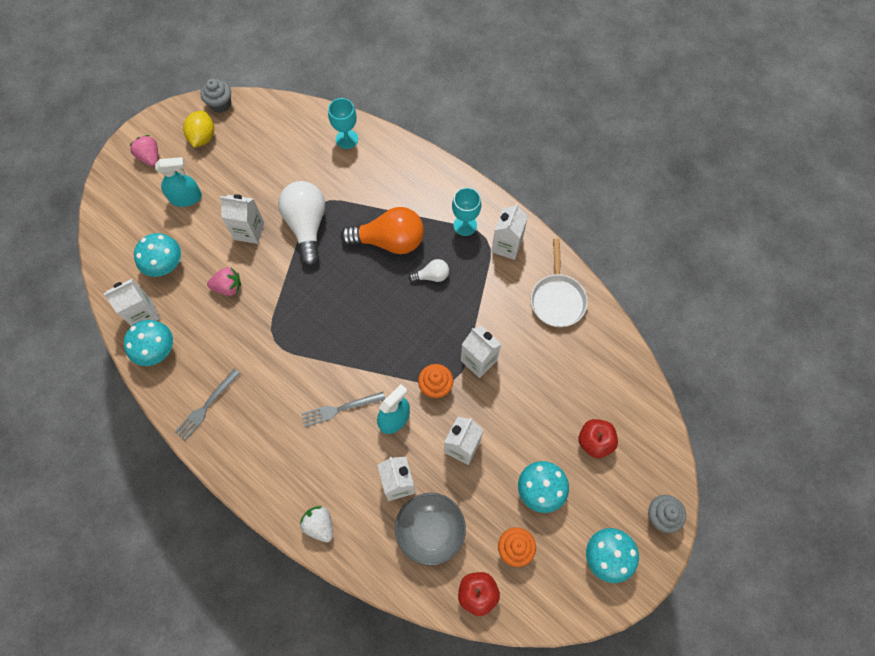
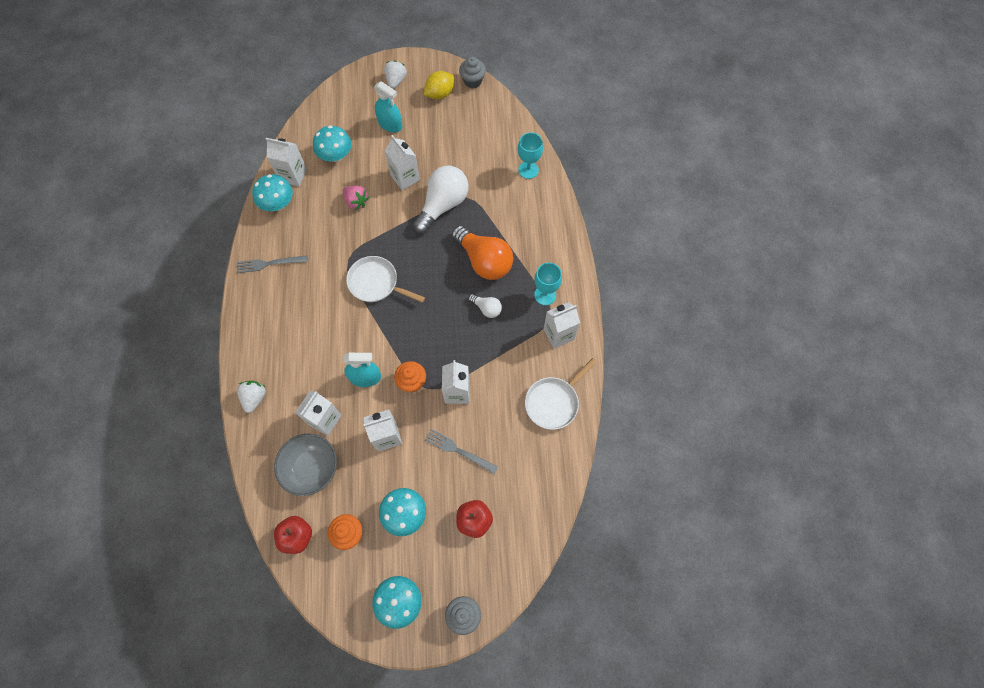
camera: 45 degrees right, 0 degrees up
pink strawberry [129,135,158,166] -> white strawberry [384,60,407,89]
grey fork [301,392,385,427] -> grey fork moved to [425,429,498,474]
none -> white pan [346,256,425,303]

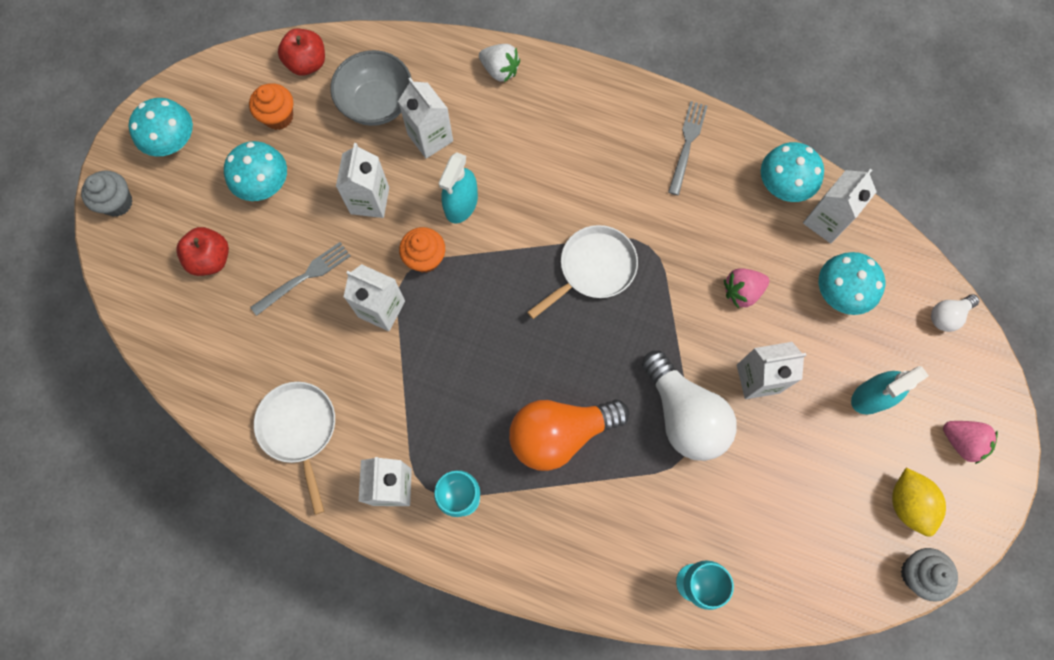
camera: 115 degrees right, 5 degrees up
white strawberry [384,60,407,89] -> pink strawberry [943,421,998,464]
white light bulb [468,294,502,318] -> white light bulb moved to [931,294,979,332]

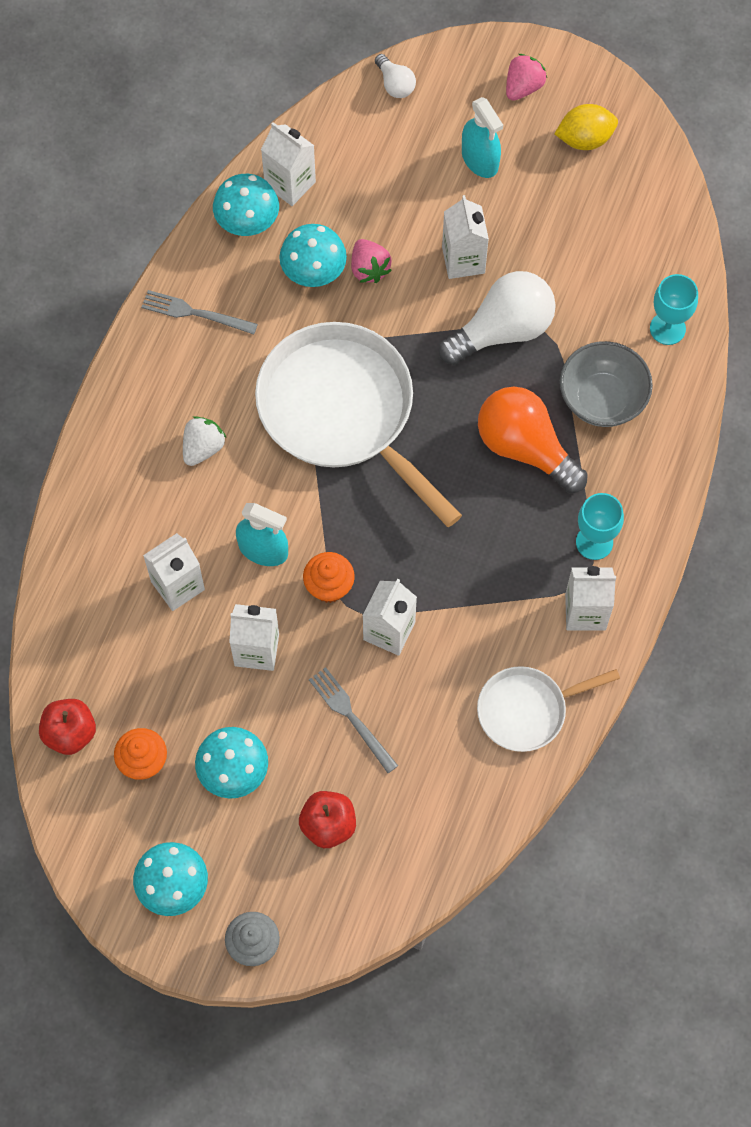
camera: 90 degrees left, 5 degrees down
grey bowl [330,50,412,126] -> grey bowl moved to [560,341,653,427]
white strawberry [479,44,520,82] -> white strawberry moved to [183,416,226,466]
orange light bulb [509,400,629,471] -> orange light bulb turned 150 degrees clockwise [478,387,588,493]
white pan [527,225,638,319] -> white pan [255,322,462,527], size x1.87
turquoise mushroom [819,252,885,315] -> turquoise mushroom moved to [279,224,347,287]
grey cupcake [901,548,958,602] -> none

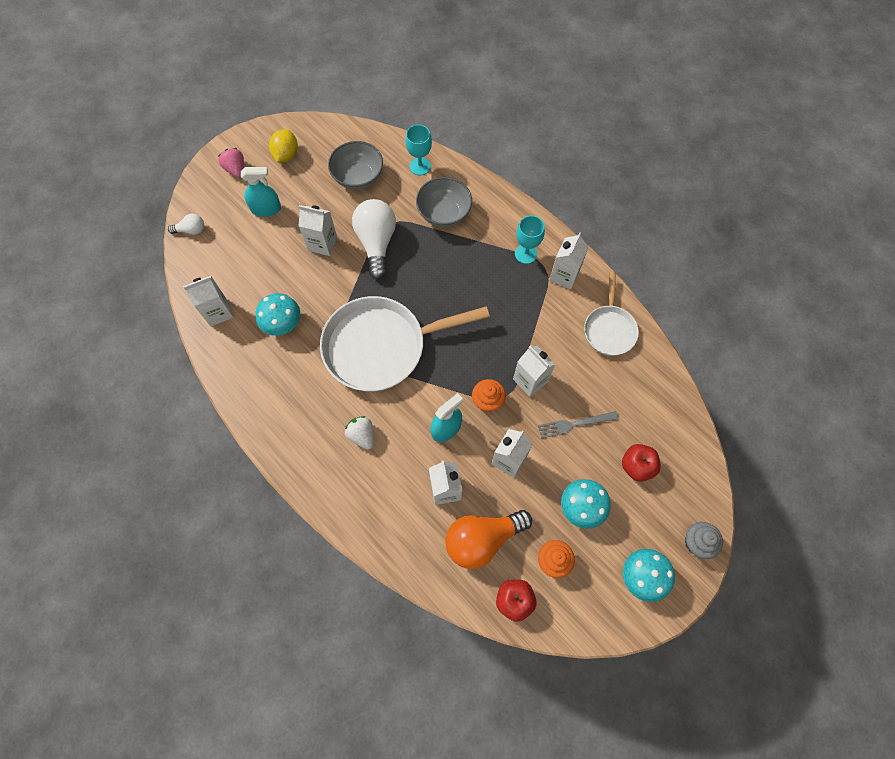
camera: 65 degrees left, 0 degrees up
grey fork [141,290,258,335] -> none
turquoise mushroom [213,174,279,236] -> none
pink strawberry [351,239,392,283] -> none
orange light bulb [478,387,588,493] -> orange light bulb moved to [445,510,532,569]
none -> grey bowl [328,141,383,190]

